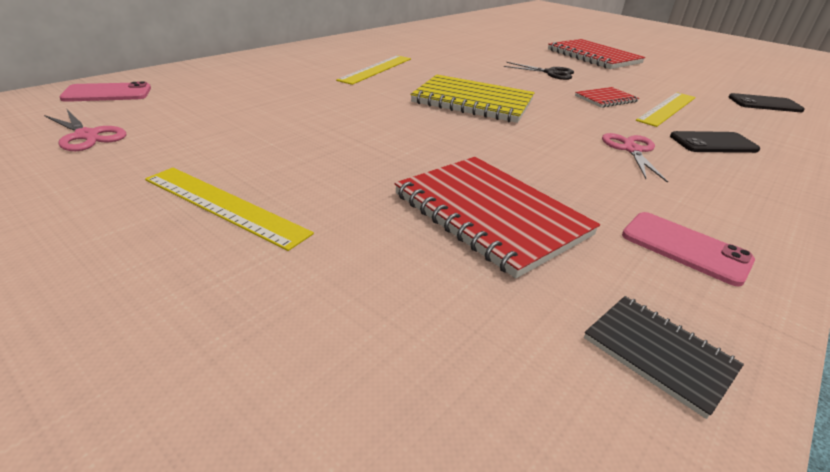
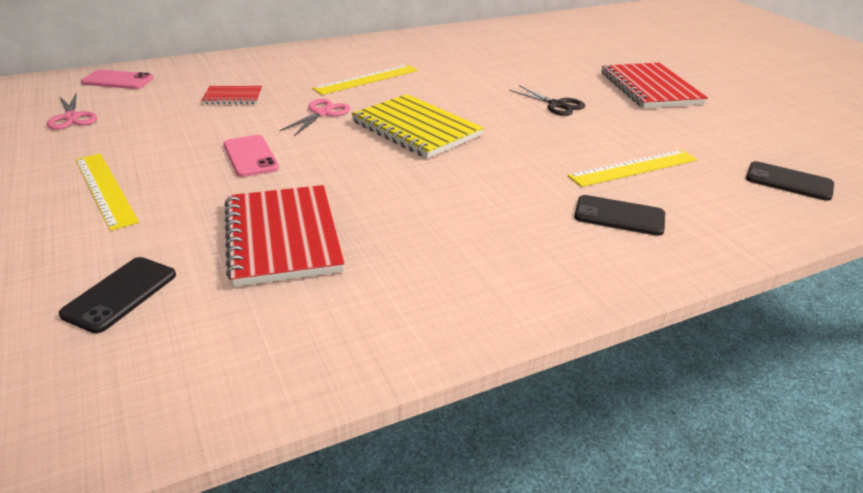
camera: 25 degrees right, 0 degrees up
red notebook [575,87,639,108] -> red notebook moved to [202,86,262,104]
black notebook [584,296,744,419] -> none
pink scissors [602,133,668,183] -> pink scissors moved to [280,99,350,136]
pink phone [622,212,755,286] -> pink phone moved to [223,135,279,177]
none -> black phone [59,257,176,333]

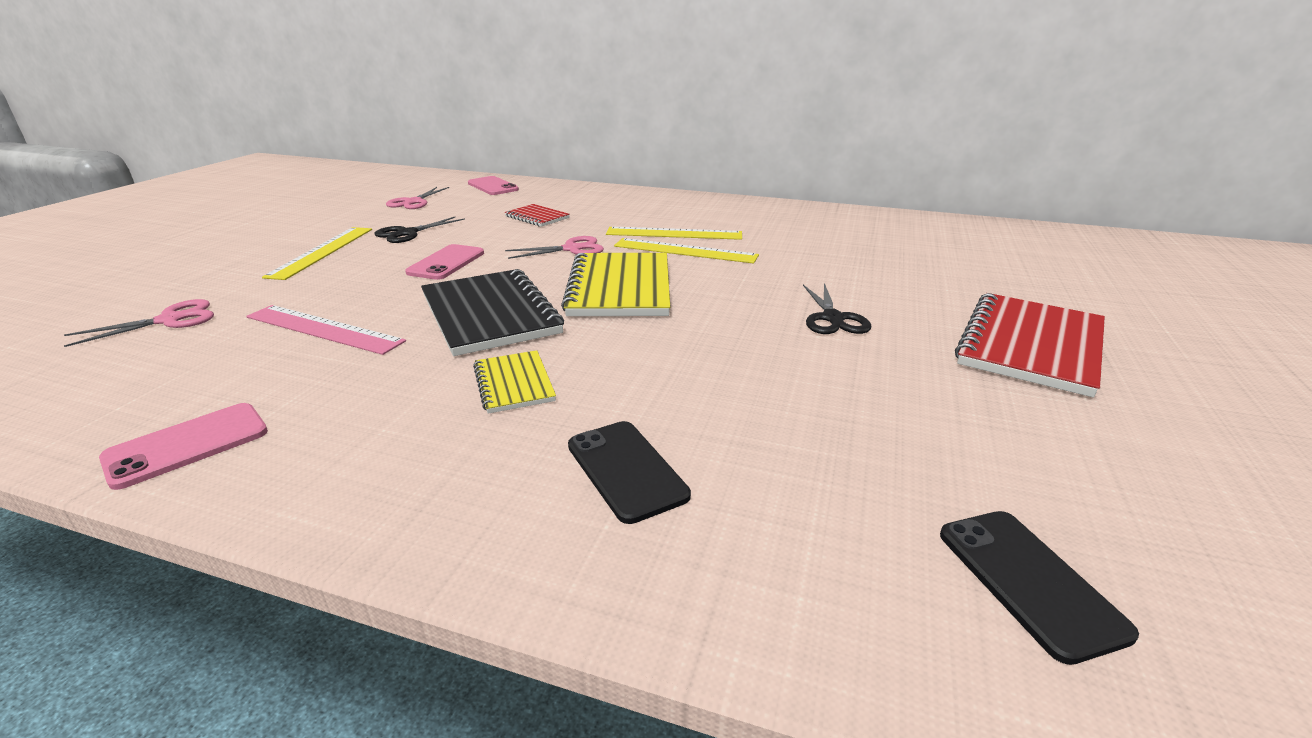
camera: 45 degrees right, 5 degrees down
black phone [59,257,176,333] -> pink scissors [64,299,214,347]
red notebook [225,185,345,287] -> pink ruler [246,305,406,355]
yellow ruler [567,150,697,187] -> yellow ruler moved to [614,238,759,264]
none -> pink phone [99,403,268,490]
none -> black scissors [375,216,465,243]
none -> black notebook [421,269,564,356]
none -> yellow notebook [473,350,556,414]

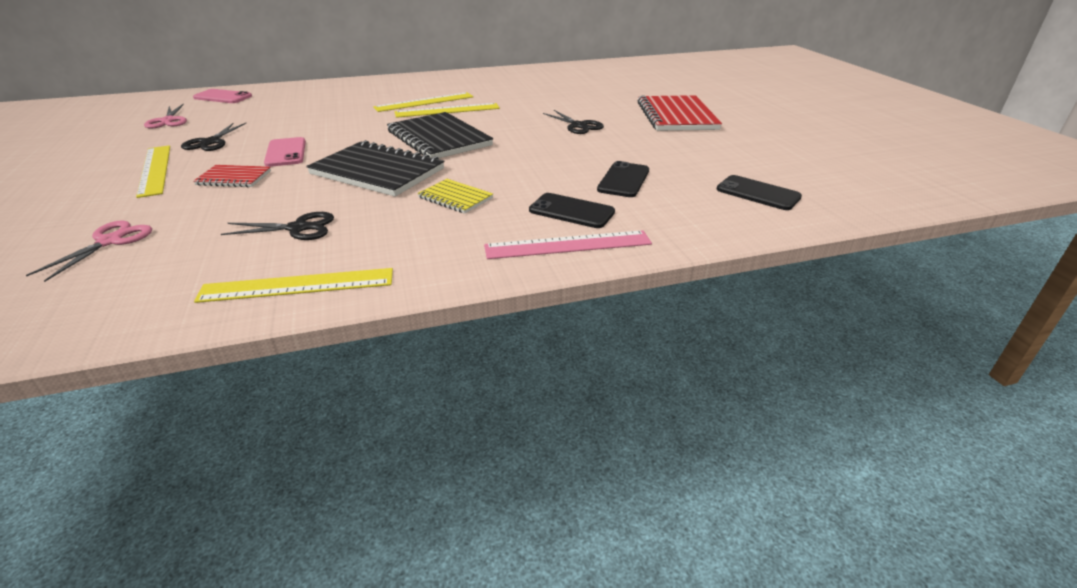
camera: 35 degrees left, 5 degrees up
pink phone [99,403,268,490] -> yellow ruler [194,268,393,303]
pink ruler [246,305,406,355] -> pink ruler moved to [484,230,652,259]
red notebook [505,204,570,227] -> red notebook moved to [193,165,271,187]
pink scissors [505,236,604,259] -> none
yellow notebook [561,253,670,316] -> black notebook [387,112,493,158]
none -> black scissors [221,212,334,240]
none -> black phone [597,161,649,197]

